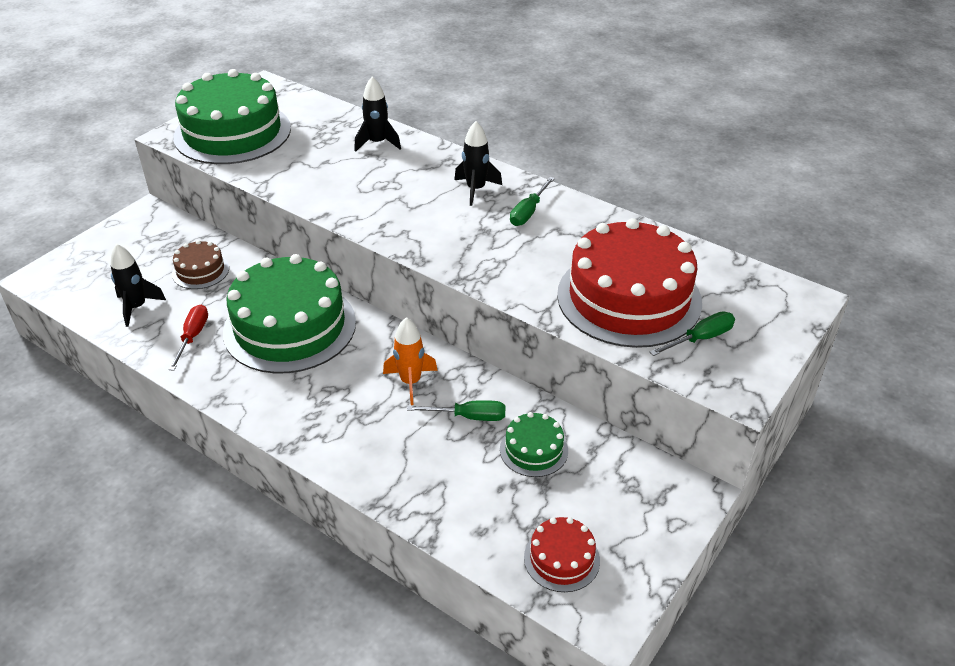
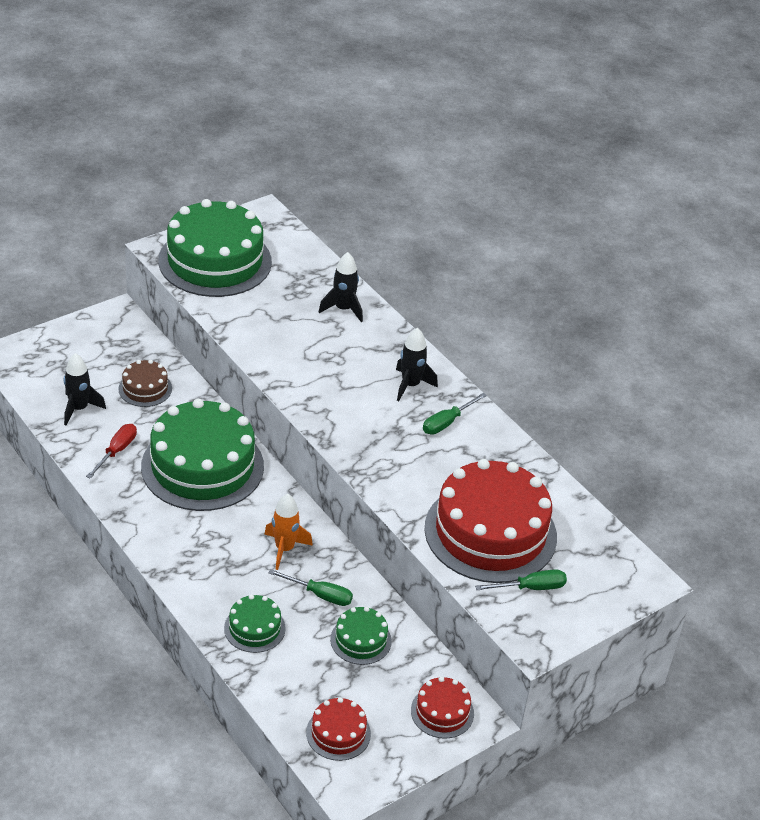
camera: 15 degrees right, 0 degrees up
none -> green cake [224,594,286,653]
none -> red cake [411,677,474,739]

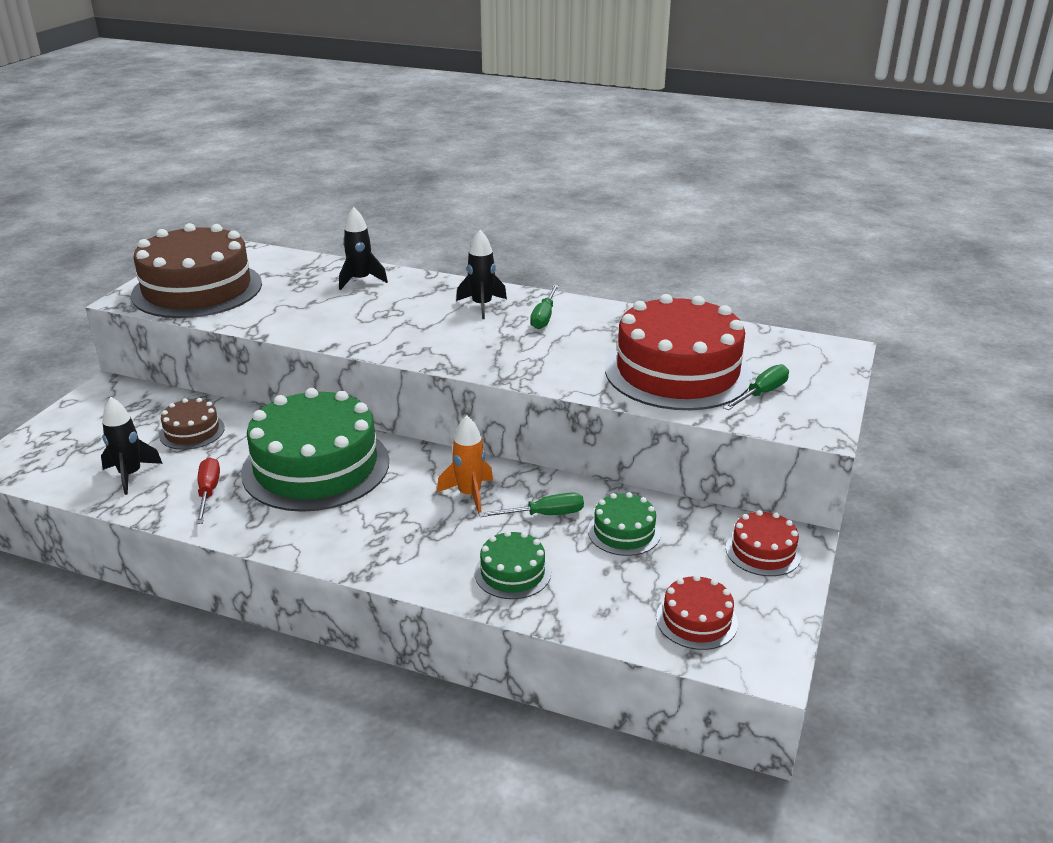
camera: 30 degrees left, 10 degrees down
green cake [158,199,272,297] -> brown cake [131,223,262,318]

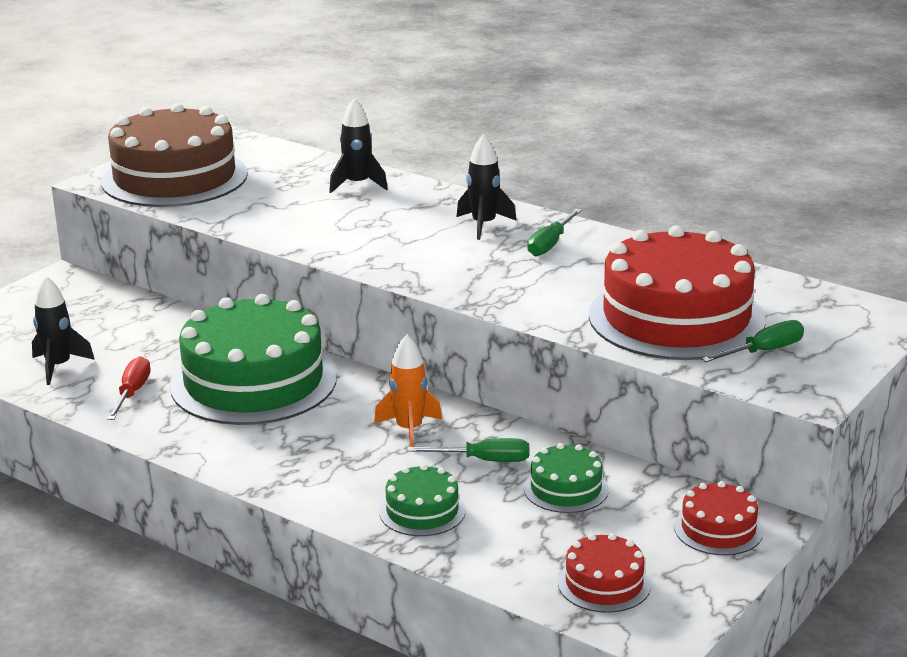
camera: 15 degrees right, 5 degrees down
brown cake [159,398,225,450] -> none

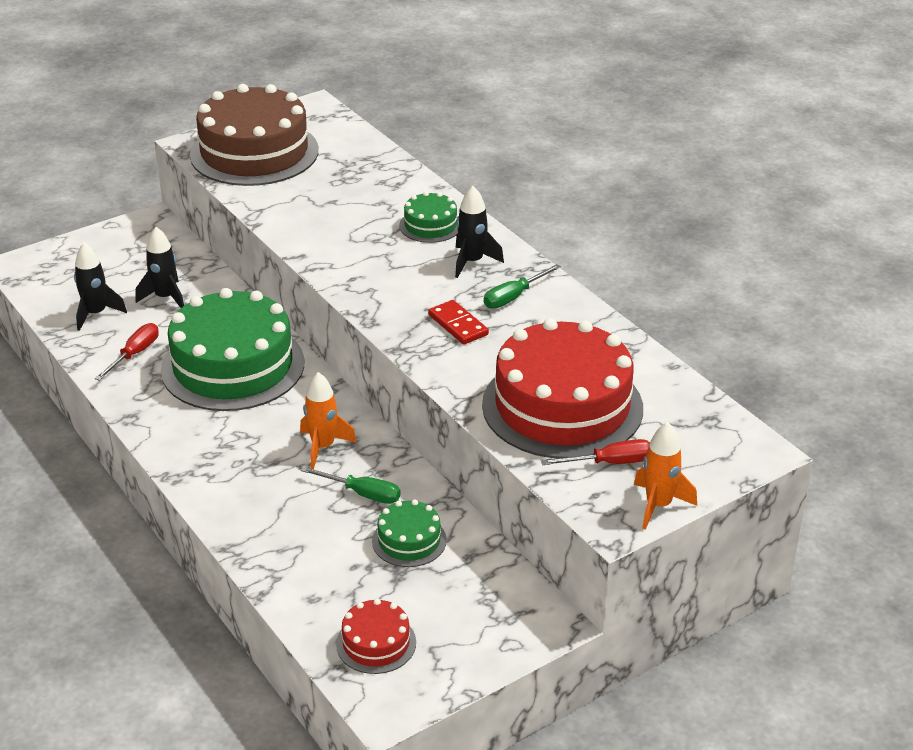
camera: 20 degrees right, 10 degrees up
black rocket [329,98,388,193] -> black rocket moved to [135,227,184,308]
green cake [379,464,466,536] -> green cake moved to [399,192,458,243]
red cake [674,481,764,555] -> none
green screwdriver [701,320,804,362] -> red screwdriver [541,439,650,465]
none -> red domino [428,300,489,345]
none -> orange rocket [634,422,697,530]

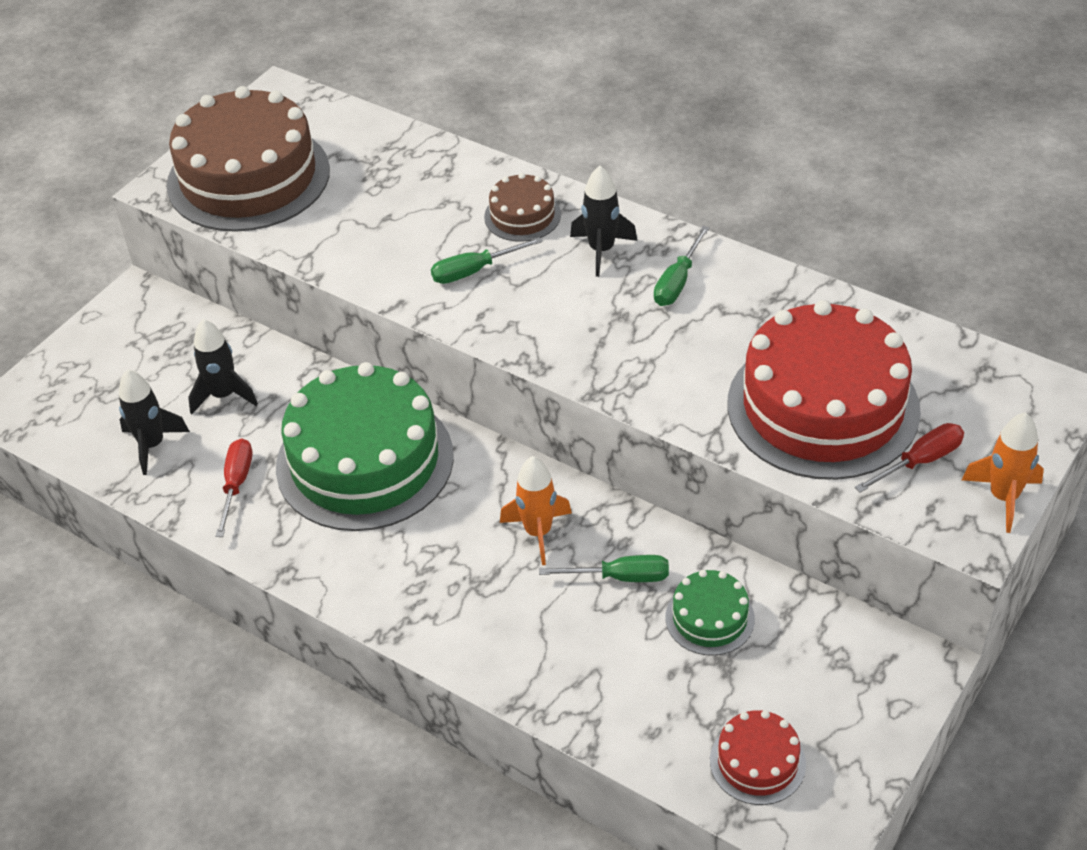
camera: 20 degrees left, 10 degrees up
green cake [399,192,458,243] -> brown cake [484,173,561,242]
red domino [428,300,489,345] -> none
none -> green screwdriver [431,237,543,284]

